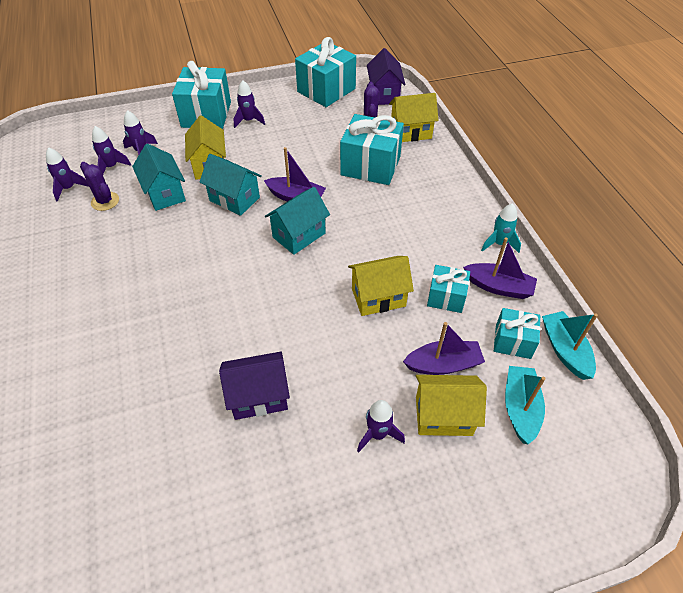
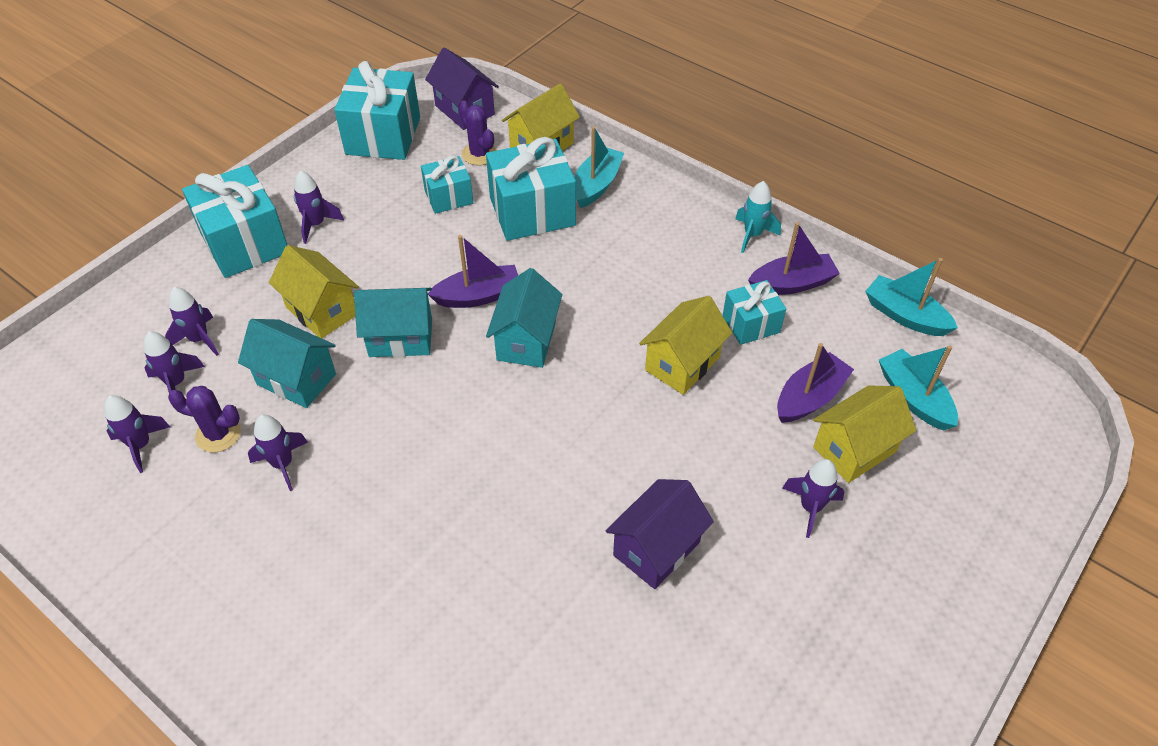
camera: 35 degrees left, 0 degrees up
turquoise gift [494,308,541,359] -> turquoise gift moved to [421,155,473,214]
none -> purple rocket [248,414,308,491]
none -> turquoise boat [574,126,624,208]

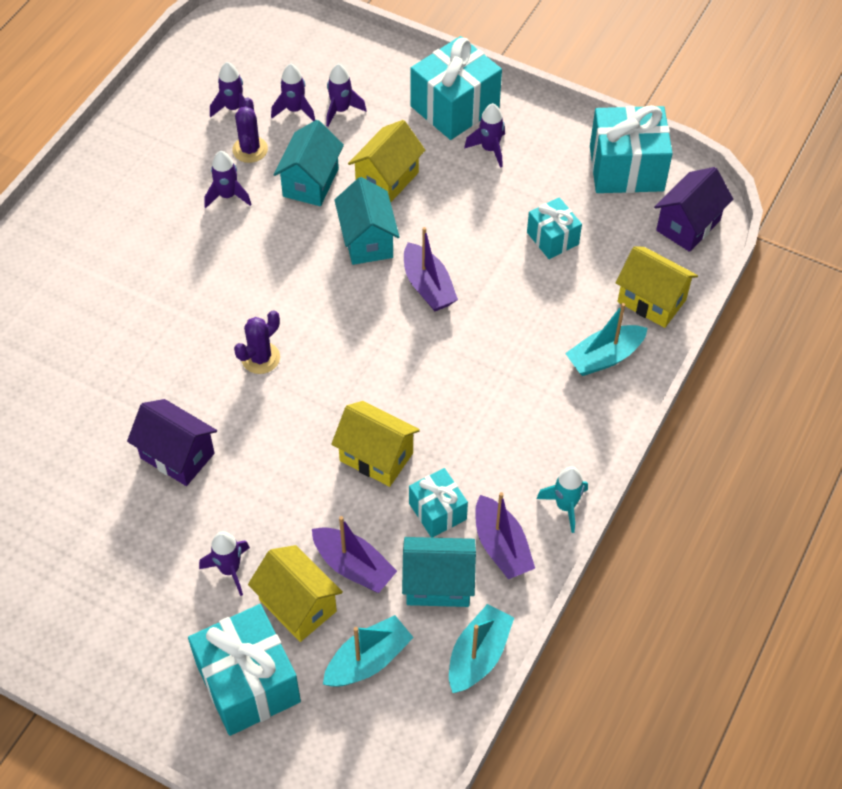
camera: 80 degrees right, 5 degrees up
purple cactus [459,101,497,165] -> purple cactus moved to [234,310,280,374]
turquoise gift [486,137,576,241] -> turquoise gift moved to [188,604,301,736]
turquoise house [486,268,562,368] -> turquoise house moved to [402,537,476,607]
turquoise boat [574,126,624,208] -> turquoise boat turned 135 degrees clockwise [565,303,648,376]

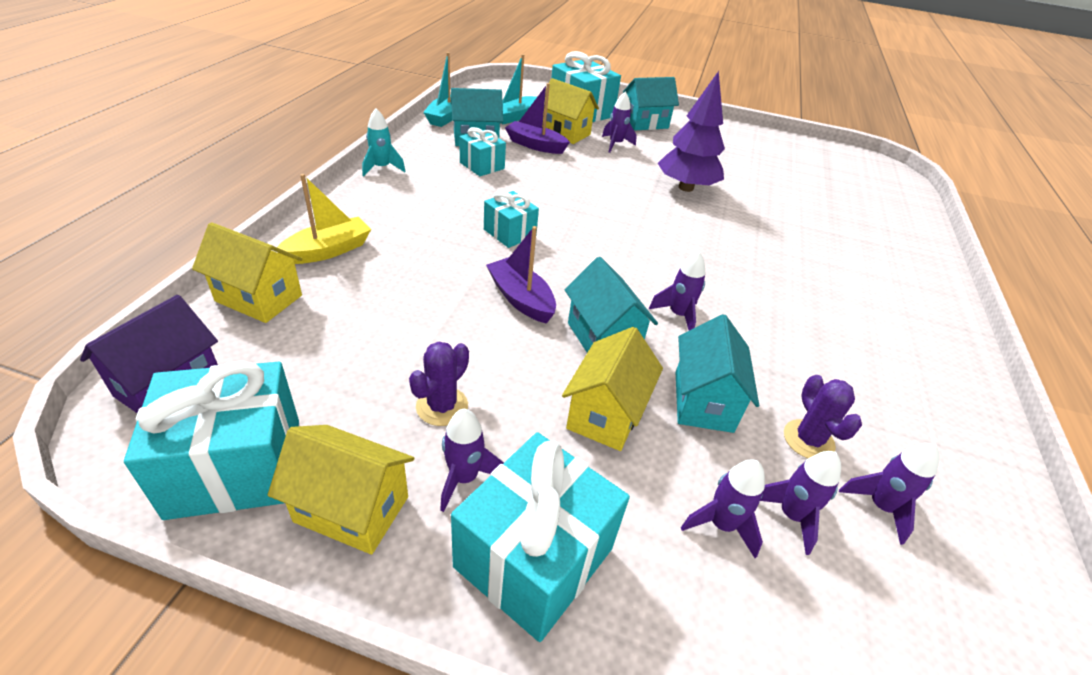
camera: 165 degrees right, 15 degrees down
purple house [127,399,217,486] -> purple tree [658,71,725,192]
purple rocket [204,151,252,208] -> purple rocket moved to [649,251,705,331]
purple cactus [234,310,280,374] -> purple cactus moved to [409,342,469,426]
yellow house [331,401,420,487] -> yellow house moved to [268,425,414,555]
purple boat [475,492,535,579] -> none
turquoise gift [527,197,582,259] -> turquoise gift moved to [484,191,539,248]
turquoise boat [565,303,648,376] -> yellow boat [277,174,371,264]
none -> turquoise house [623,77,679,130]

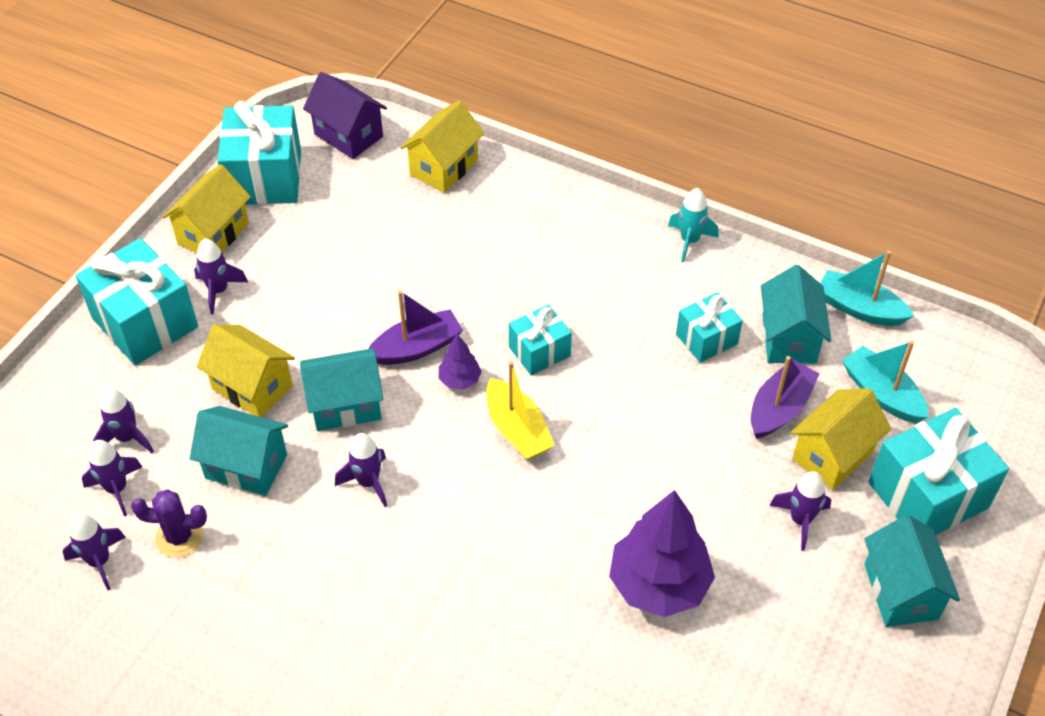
camera: 105 degrees right, 10 degrees up
yellow boat [277,174,371,264] -> yellow boat moved to [486,361,555,460]
purple cactus [409,342,469,426] -> none
none -> purple tree [439,334,482,390]

